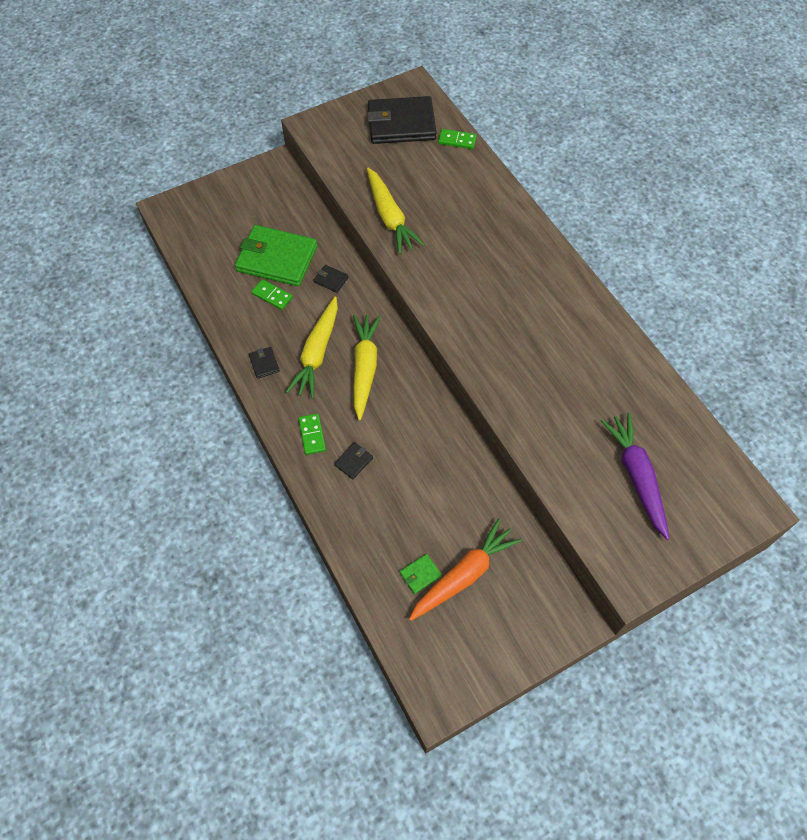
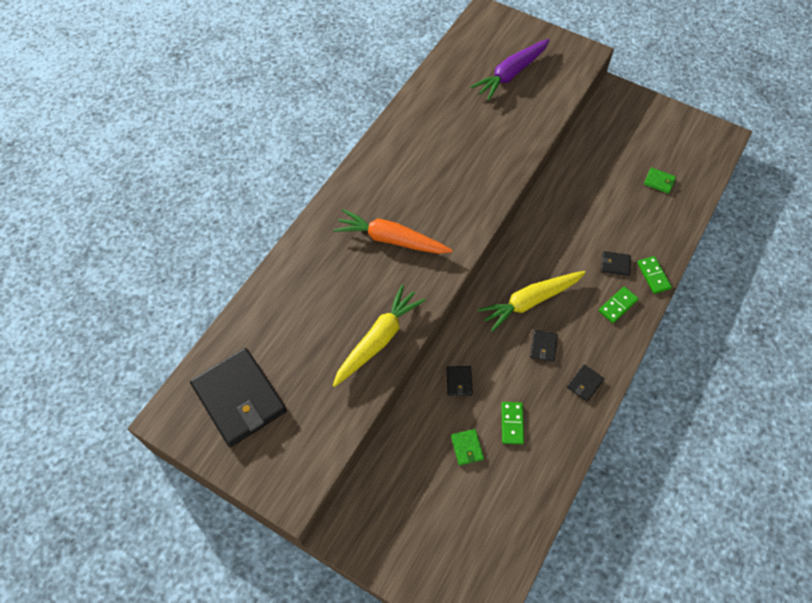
camera: 120 degrees left, 0 degrees up
green wallet [235,225,317,286] -> green wallet [451,429,484,465], size x0.41
yellow carrot [286,296,338,399] -> black wallet [530,330,558,362]
orange carrot [409,519,521,621] -> orange carrot moved to [334,209,453,254]
green domino [438,129,477,149] -> green domino moved to [637,256,672,294]

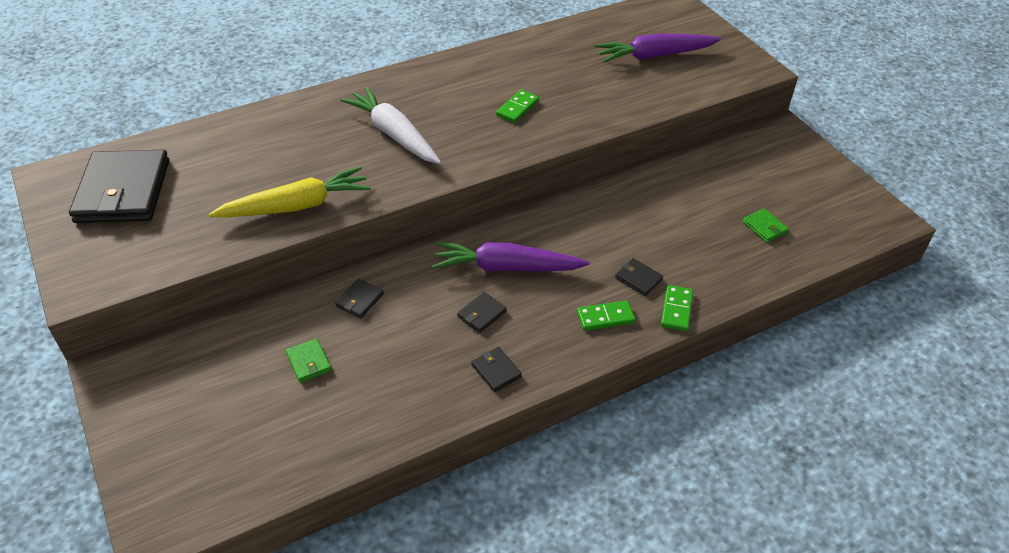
camera: 30 degrees right, 15 degrees down
orange carrot [334,209,453,254] -> white carrot [341,87,441,164]
green wallet [451,429,484,465] -> green wallet turned 45 degrees counterclockwise [286,338,331,382]
yellow carrot [478,271,586,332] -> purple carrot [432,242,590,272]
green domino [501,402,524,444] -> green domino moved to [496,90,539,123]
black wallet [567,365,604,402] -> black wallet turned 75 degrees clockwise [471,347,522,392]

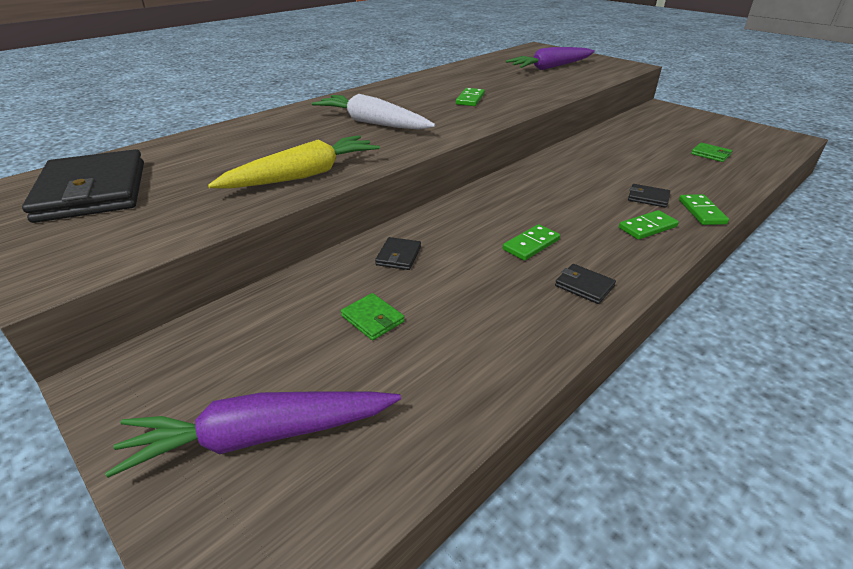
camera: 15 degrees left, 10 degrees down
purple carrot [432,242,590,272] -> purple carrot moved to [105,391,401,478]
black wallet [457,292,507,333] -> green domino [503,224,560,261]

